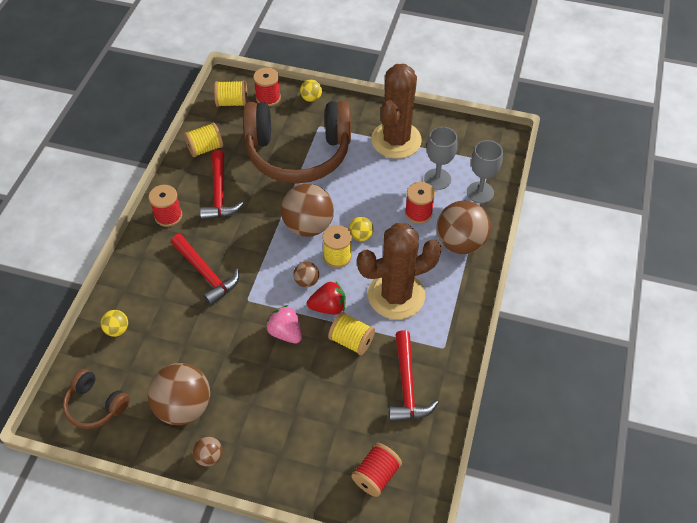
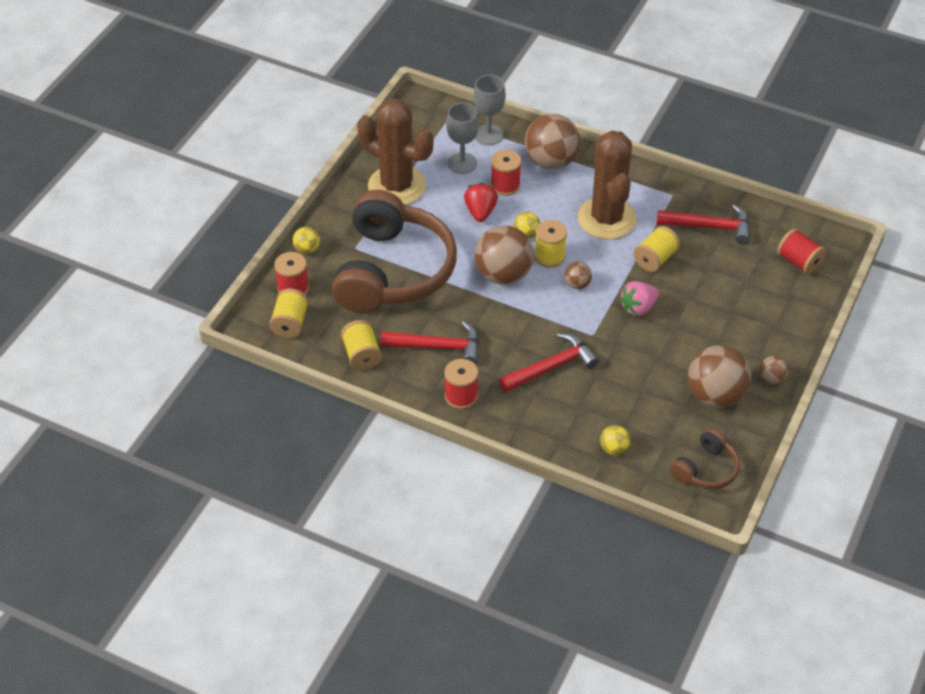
camera: 80 degrees left, 5 degrees down
red strawberry [307,282,346,315] -> red strawberry moved to [464,183,498,222]

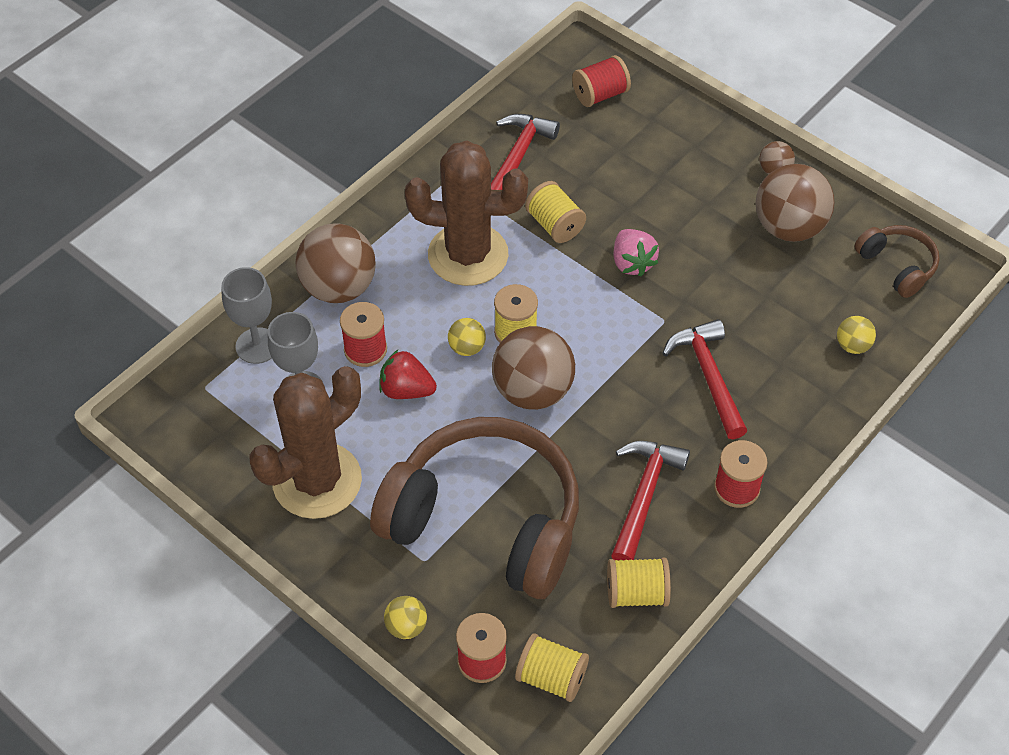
camera: 75 degrees left, 5 degrees up
brown ball [564,261,592,289] -> none

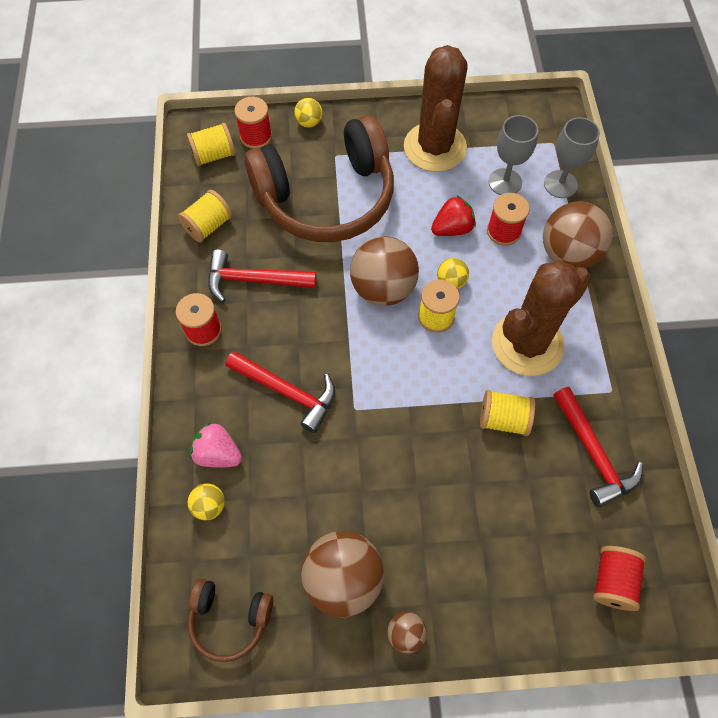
camera: 135 degrees right, 10 degrees up
red hammer [611,441,690,561] -> red hammer turned 120 degrees clockwise [208,250,317,302]
pink strawberry [614,229,659,277] -> pink strawberry moved to [190,422,242,468]

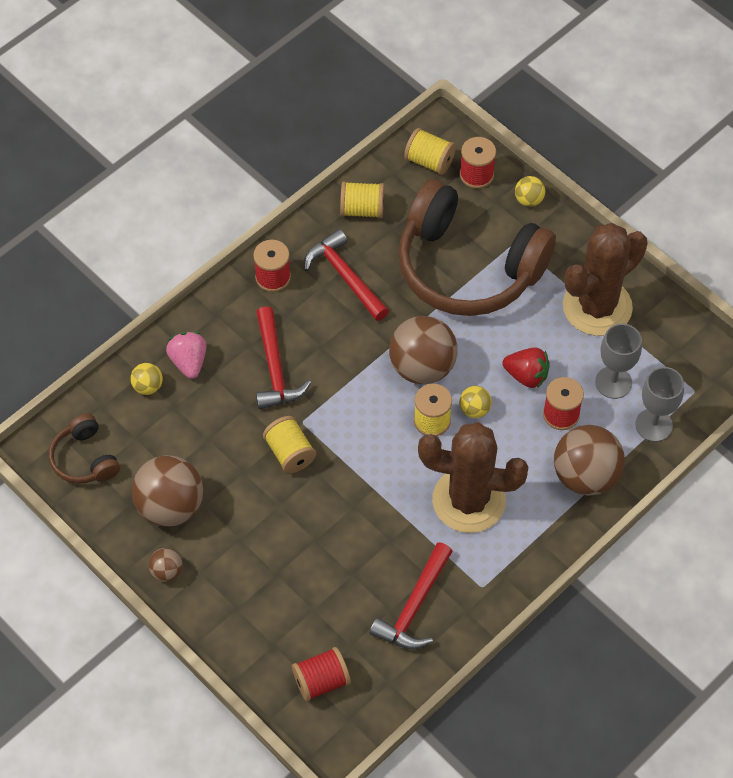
camera: 50 degrees right, 5 degrees down
yellow spool [480,390,535,436] -> yellow spool moved to [263,416,316,473]

